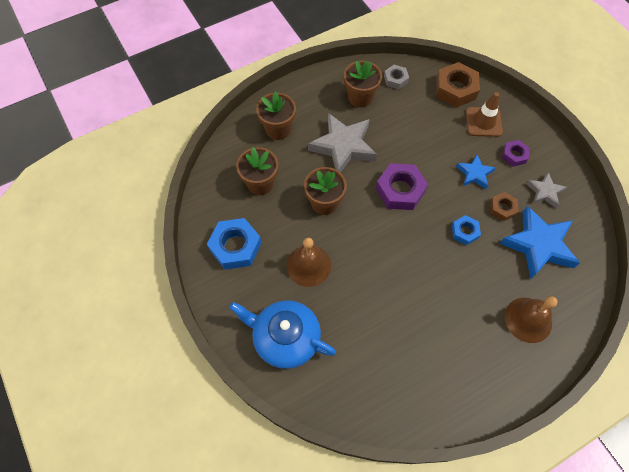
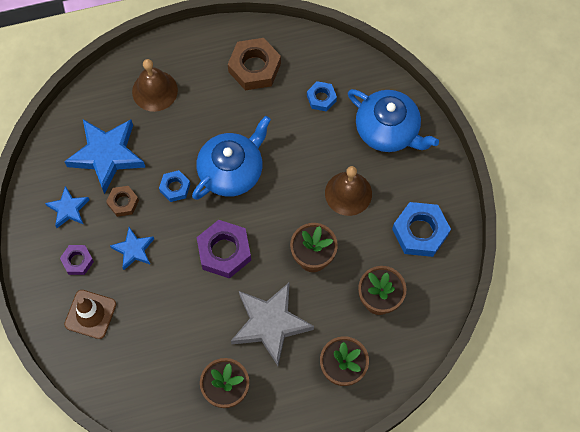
camera: 165 degrees left, 5 degrees up
grey nut [384,65,409,89] -> none
brown nut [436,62,480,107] -> brown nut moved to [228,38,281,90]
grey star [526,172,567,209] -> blue star [45,186,90,228]
none -> blue teapot [192,116,271,200]
none -> blue nut [307,81,337,112]

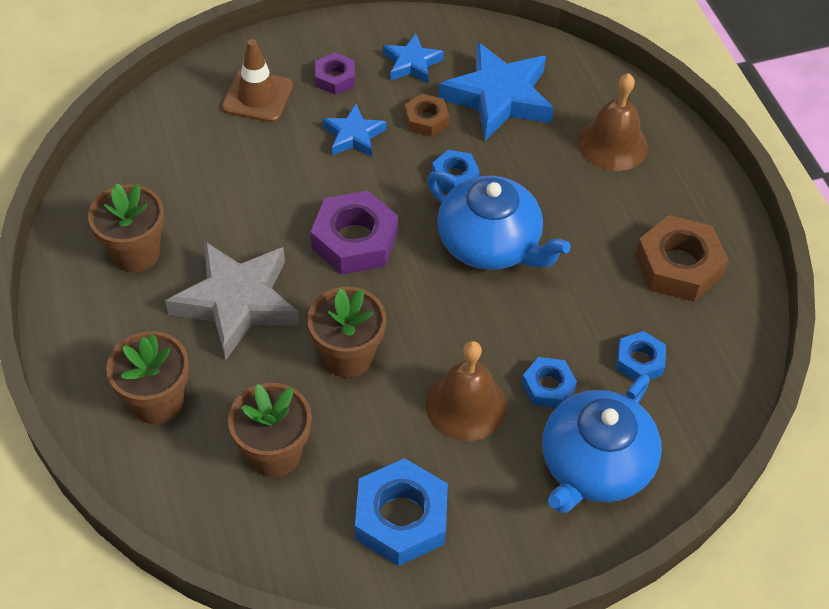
camera: 85 degrees right, 15 degrees down
none -> blue nut [522,357,577,408]

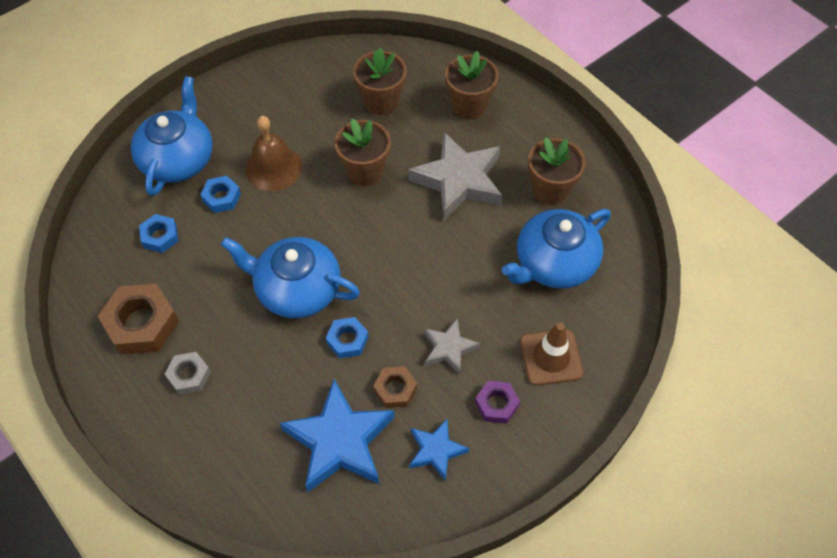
camera: 160 degrees right, 5 degrees up
purple nut [311,191,398,275] -> none
blue star [323,104,386,157] -> grey star [424,318,480,374]
blue nut [355,458,448,566] -> none
brown bell [578,73,648,171] -> none
none -> grey nut [165,352,211,395]
none -> blue teapot [502,209,611,289]

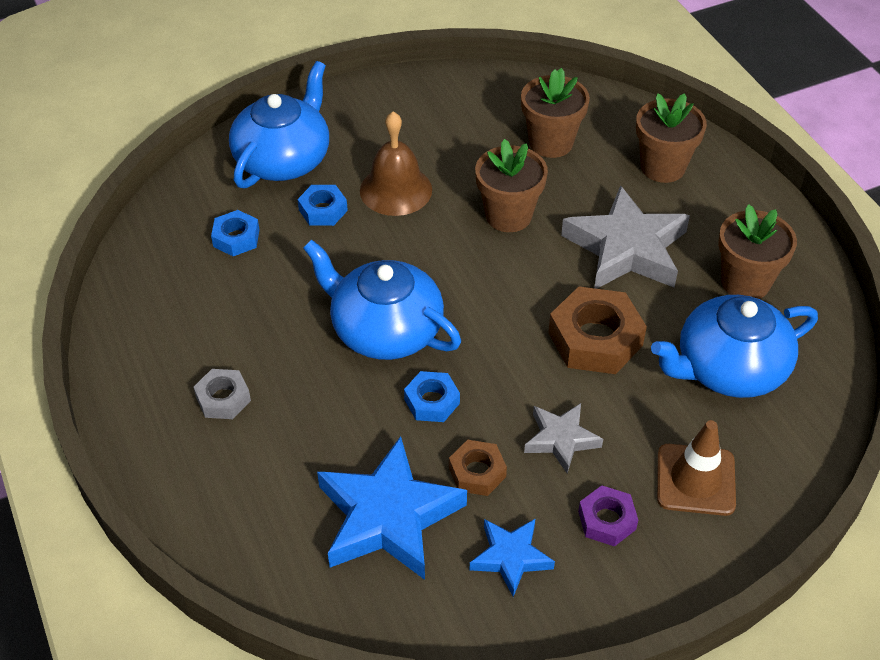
camera: 15 degrees right, 10 degrees down
brown nut [98,284,179,355] -> brown nut moved to [548,286,647,374]

